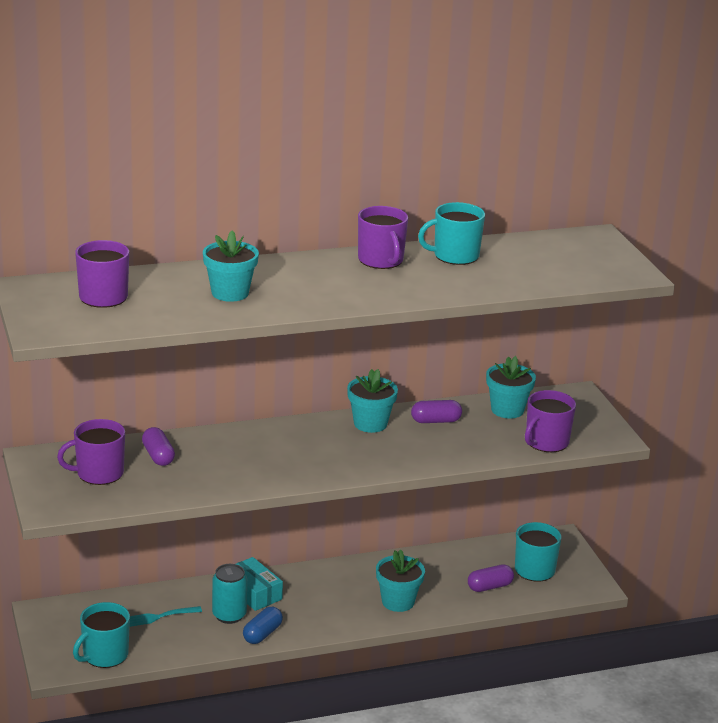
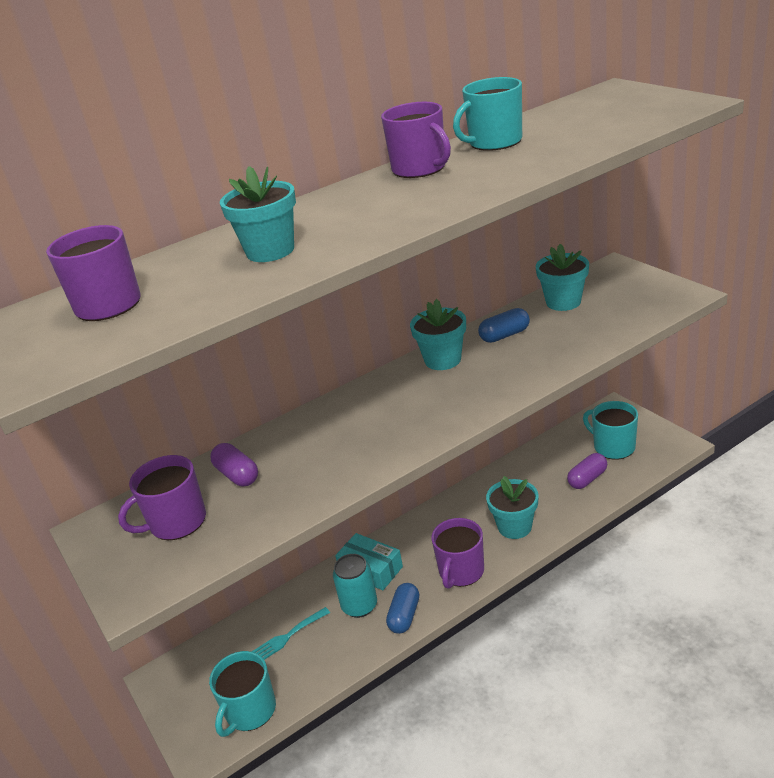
camera: 10 degrees left, 5 degrees up
purple capsule [411,400,462,423] -> blue capsule [478,308,530,343]
purple mug [525,390,576,452] -> purple mug moved to [431,518,484,589]

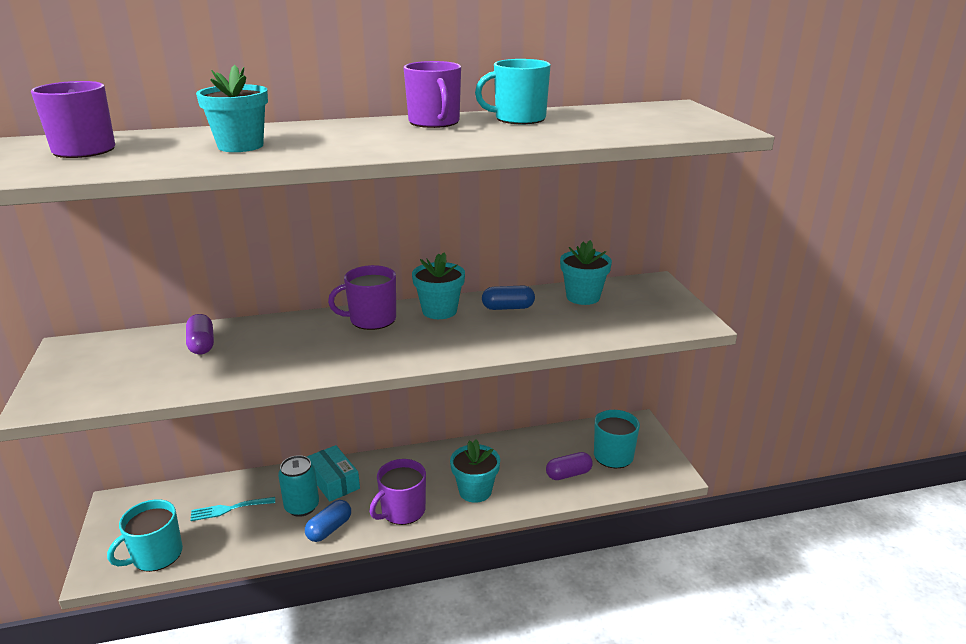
camera: 15 degrees right, 5 degrees down
purple mug [118,455,206,540] -> purple mug moved to [328,265,396,330]

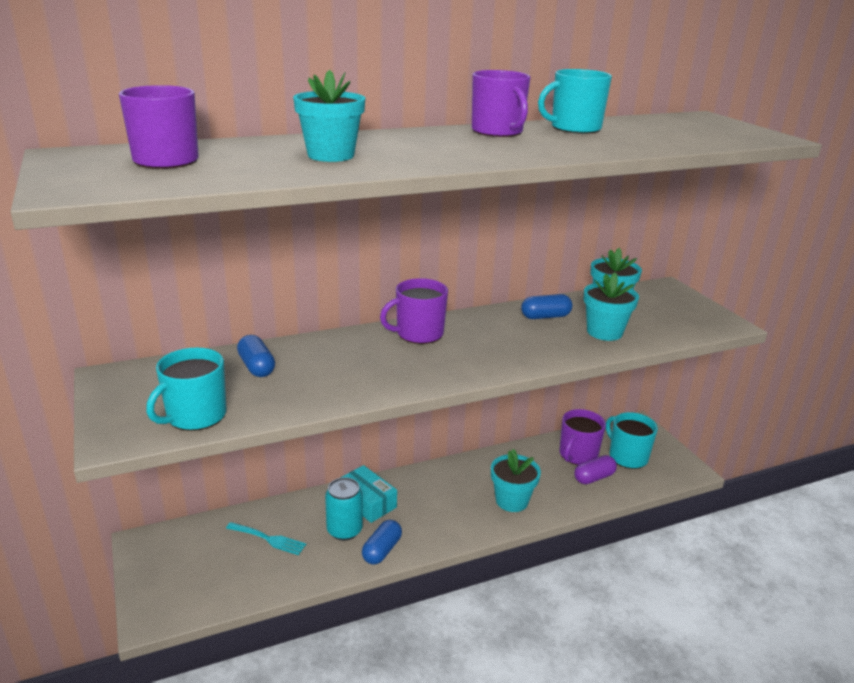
camera: 10 degrees left, 0 degrees up
turquoise mug [107,499,183,572] -> turquoise mug moved to [146,348,227,431]
purple capsule [186,314,214,355] -> blue capsule [237,335,275,377]
turquoise fork [190,497,275,521] -> turquoise fork turned 135 degrees counterclockwise [226,522,306,555]
purple mug [370,459,426,525] -> purple mug moved to [559,409,606,465]
turquoise flower pot [412,252,465,319] -> turquoise flower pot moved to [583,273,639,341]

